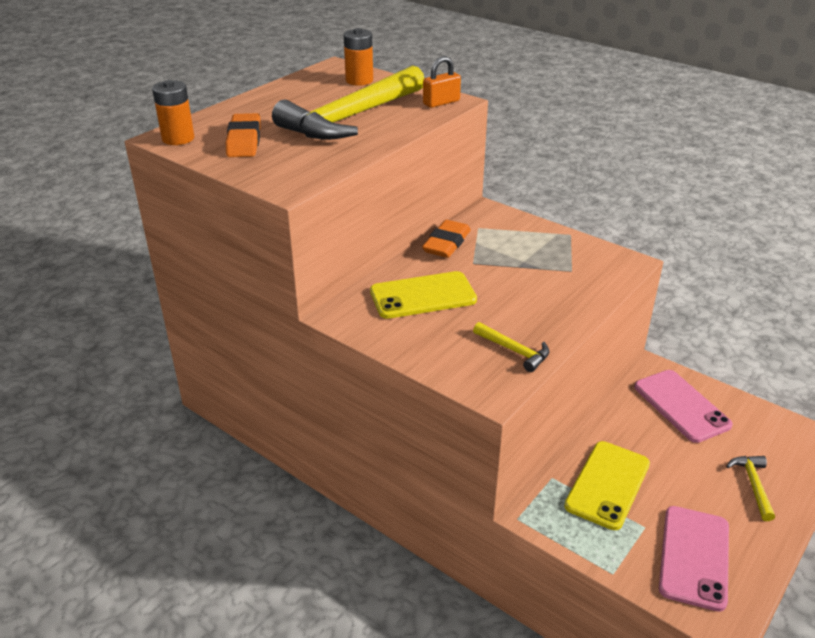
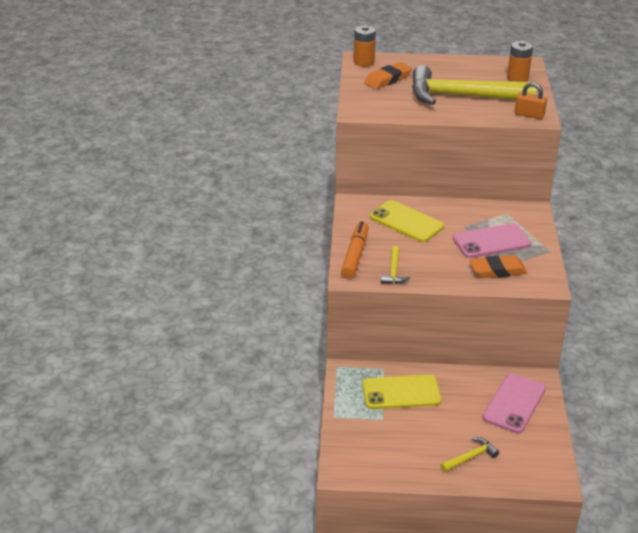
camera: 55 degrees right, 0 degrees up
orange eraser [422,220,471,258] -> orange eraser moved to [470,255,527,278]
pink phone [659,506,729,612] -> pink phone moved to [453,223,531,258]
none -> orange marker [341,221,368,278]

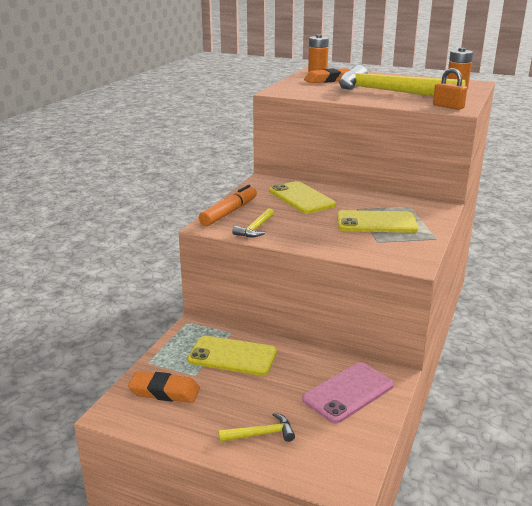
camera: 20 degrees right, 10 degrees down
pink phone [453,223,531,258] -> yellow phone [337,210,418,233]
orange eraser [470,255,527,278] -> orange eraser moved to [128,371,200,403]

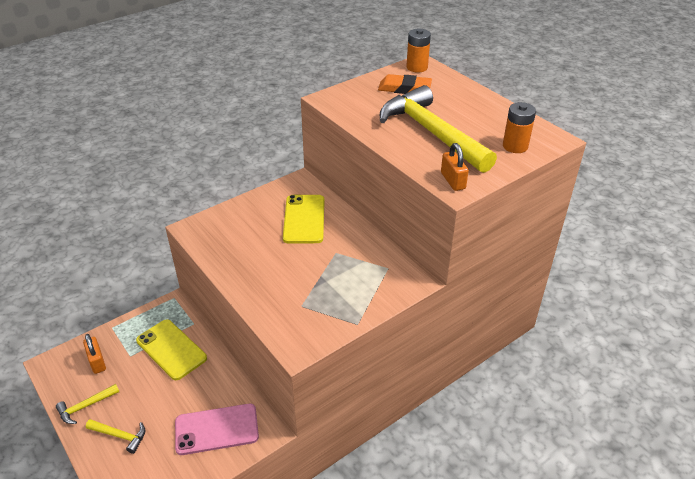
camera: 30 degrees right, 15 degrees up
orange eraser [128,371,200,403] -> orange padlock [83,334,106,374]
orange marker [199,185,257,226] -> none
yellow hammer [232,208,274,237] -> yellow hammer moved to [56,384,119,424]
yellow phone [337,210,418,233] -> none

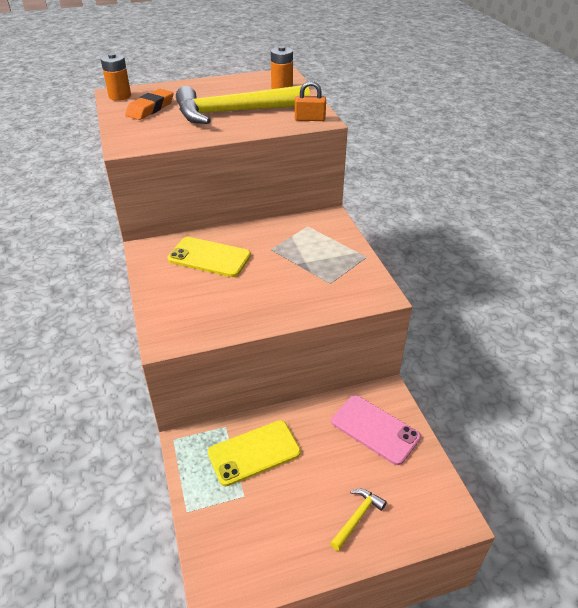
camera: 70 degrees left, 0 degrees up
yellow hammer [56,384,119,424] -> none
orange padlock [83,334,106,374] -> none
pink phone [175,404,259,455] -> pink phone turned 60 degrees counterclockwise [331,395,421,465]

